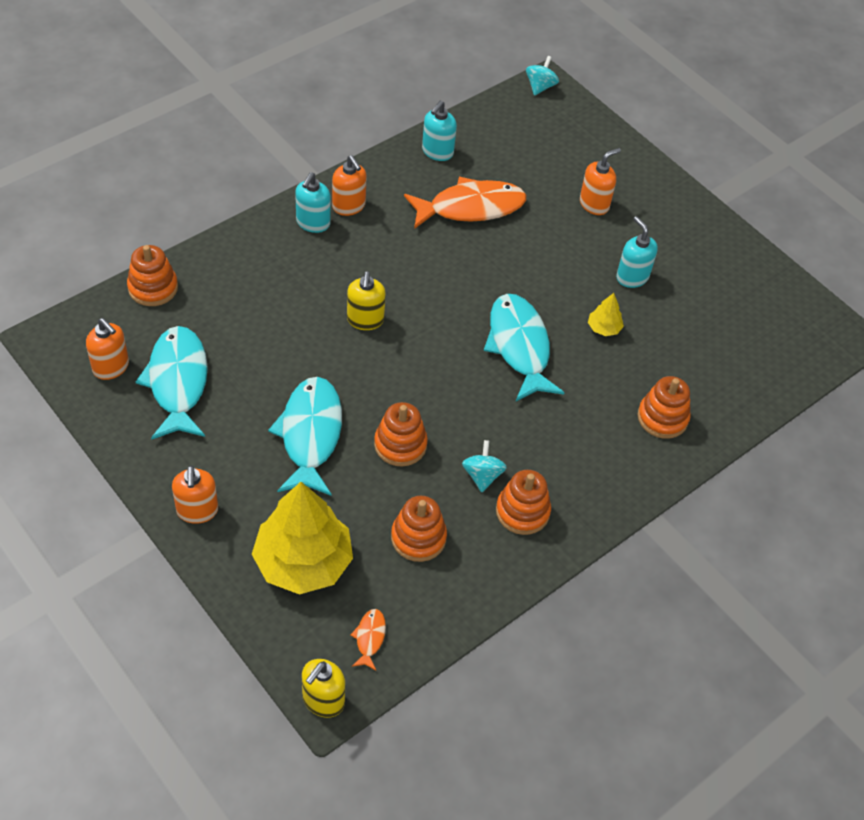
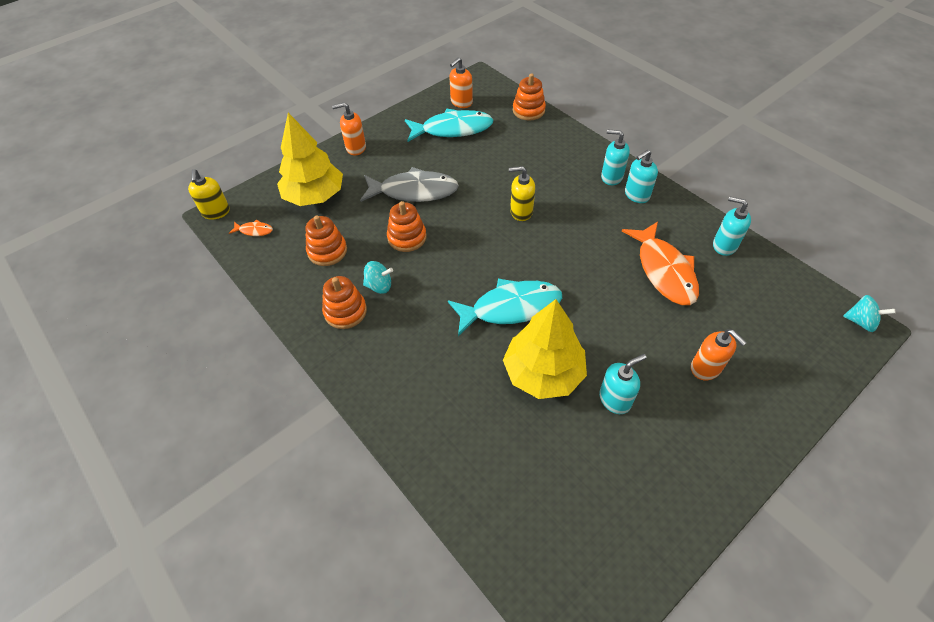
camera: 95 degrees right, 0 degrees up
turquoise fish [268,377,342,496] -> grey fish [360,167,459,202]
yellow soap dispenser [302,659,345,718] -> yellow soap dispenser turned 135 degrees counterclockwise [188,169,230,220]
orange soap dispenser [332,155,366,216] -> turquoise soap dispenser [625,150,658,203]
yellow tree [588,293,624,336] -> yellow tree [503,299,587,399], size x2.39
orange stacking toy [637,376,691,439] -> none

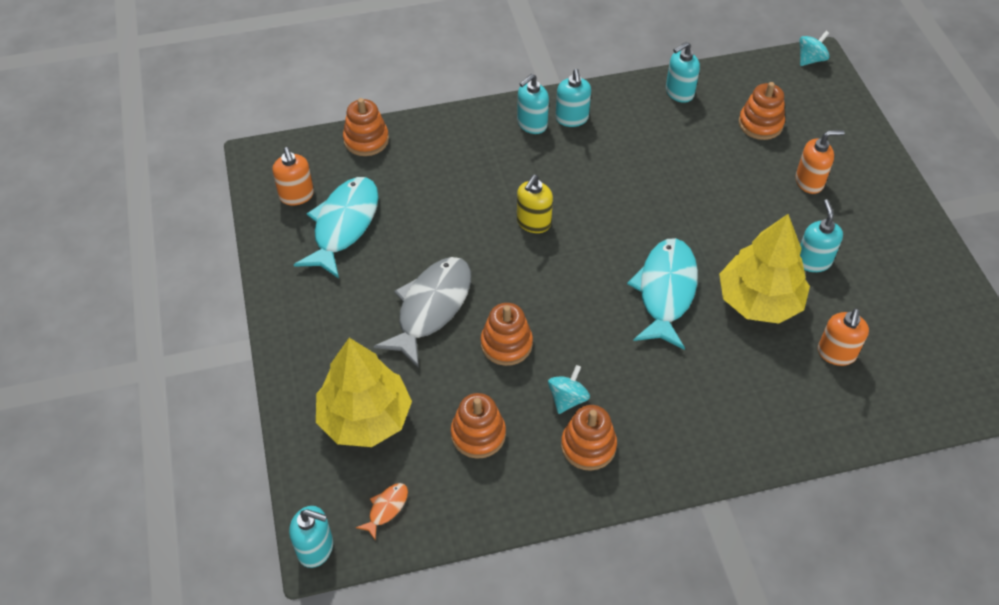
camera: 65 degrees left, 0 degrees up
yellow soap dispenser [188,169,230,220] -> turquoise soap dispenser [289,506,333,568]
orange soap dispenser [332,102,366,155] -> orange soap dispenser moved to [818,308,869,366]
orange fish [622,221,699,305] -> none
none -> orange stacking toy [739,82,785,140]

